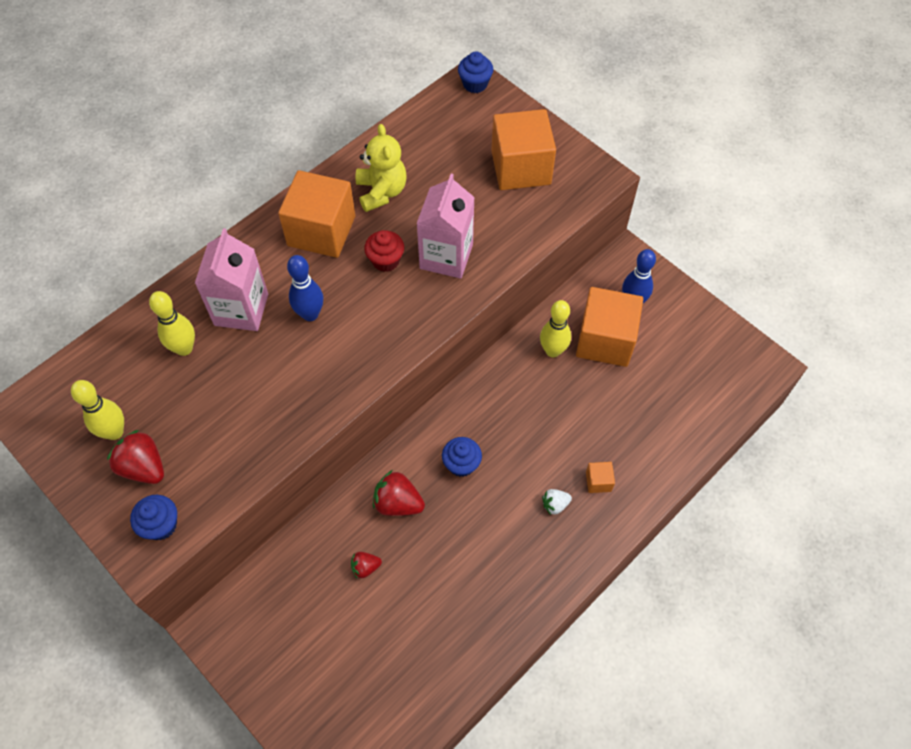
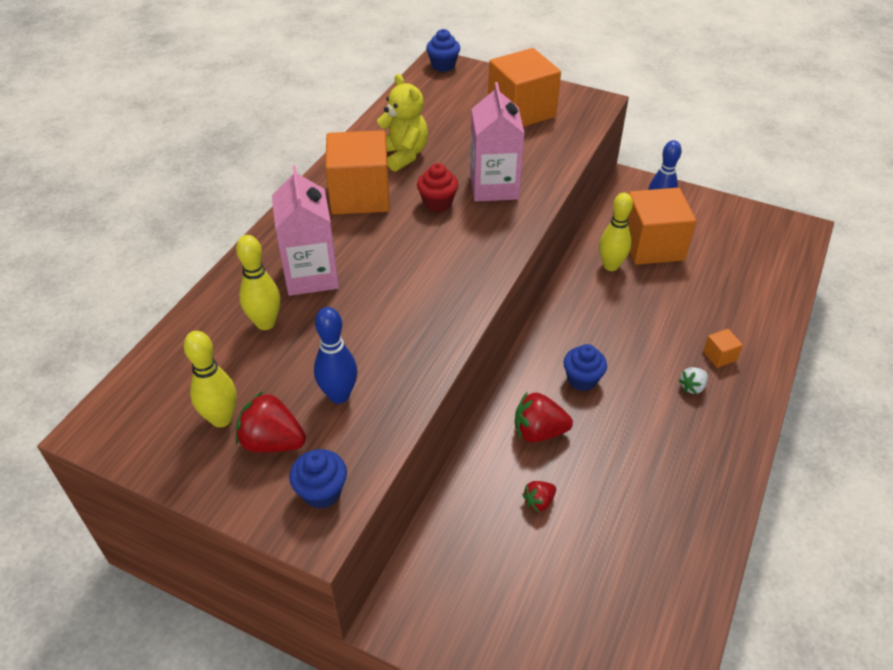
camera: 20 degrees left, 15 degrees down
blue bowling pin [287,255,323,321] -> blue bowling pin moved to [314,307,357,404]

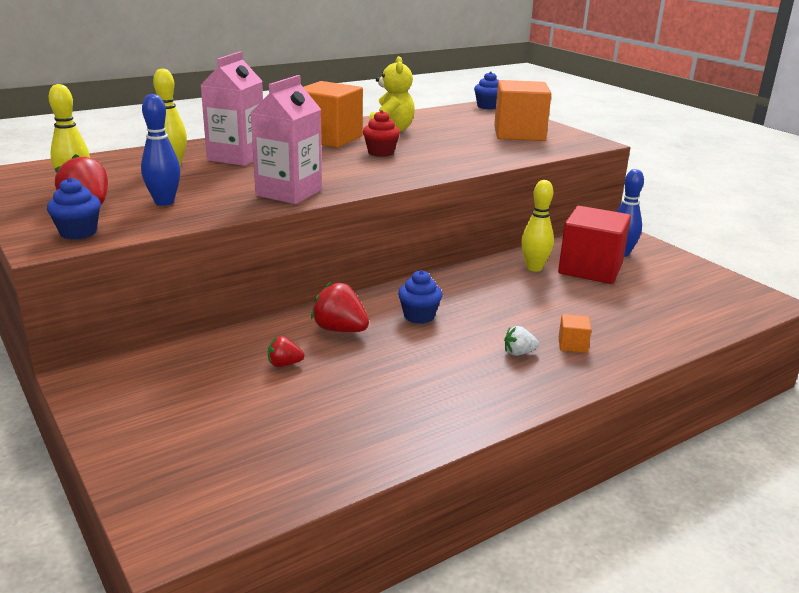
camera: 30 degrees right, 20 degrees down
pink carton [470,82,525,202] -> pink carton moved to [250,75,322,204]
orange cube [628,188,696,265] -> red cube [558,206,631,284]

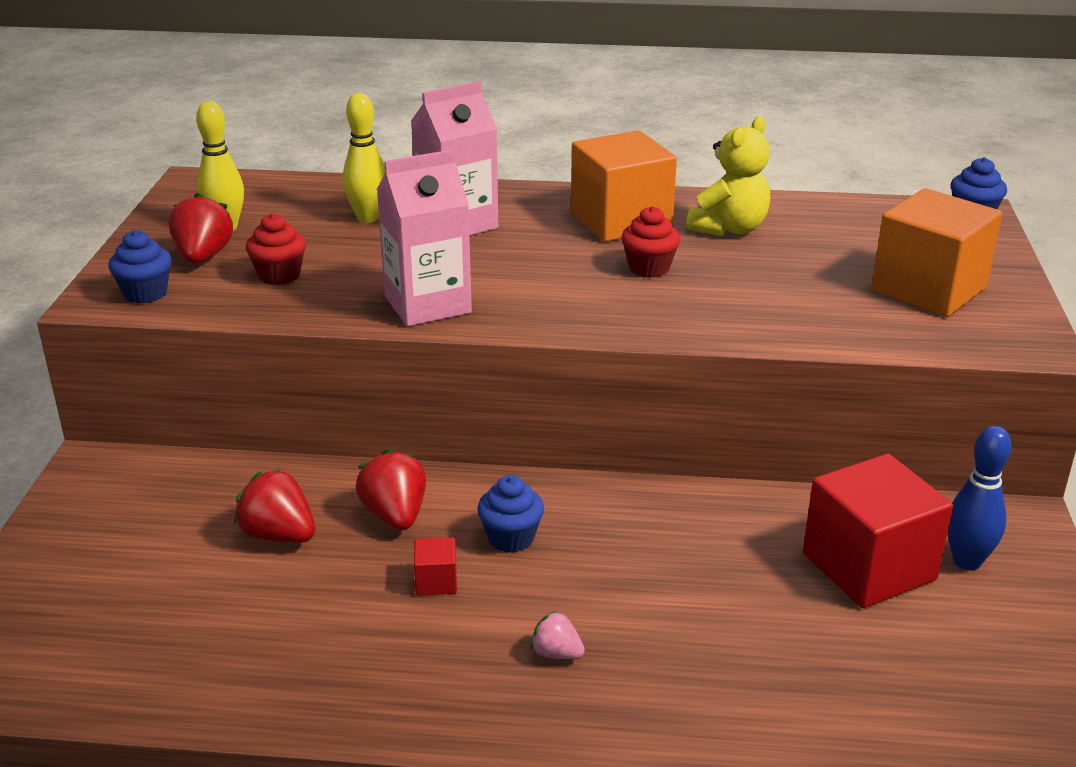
camera: 40 degrees right, 5 degrees up
blue bowling pin [141,94,180,206] -> red cupcake [246,213,306,285]
red strawberry [268,336,304,367] -> red strawberry [234,469,315,543], size x1.74
white strawberry [504,326,539,356] -> pink strawberry [531,611,585,659]
yellow bowling pin [521,180,554,272] -> none
orange cube [559,314,591,353] -> none
none -> red cube [414,537,457,596]

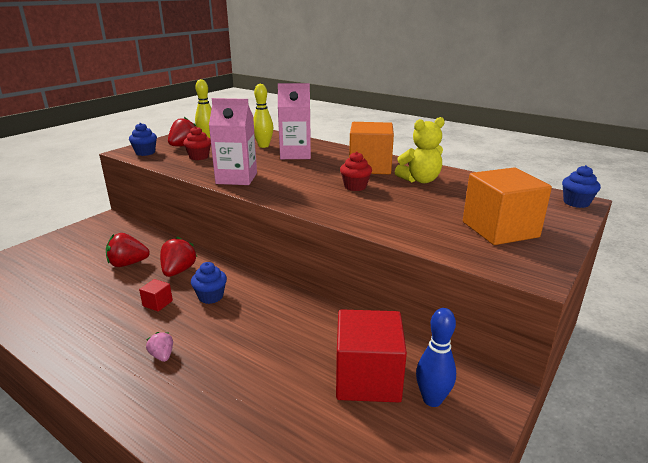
camera: 30 degrees right, 5 degrees down
red strawberry [234,469,315,543] -> red strawberry turned 75 degrees counterclockwise [106,233,150,267]

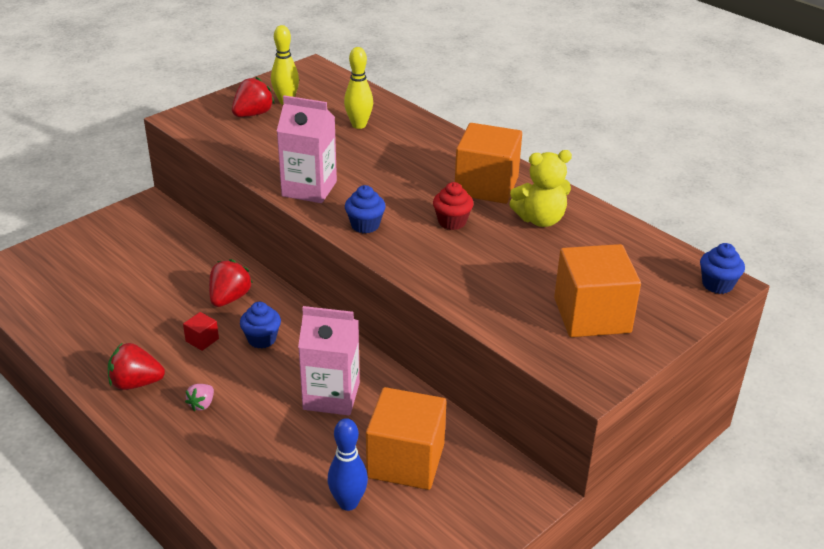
camera: 10 degrees right, 10 degrees up
red strawberry [106,233,150,267] -> red strawberry moved to [108,343,165,390]
blue cupcake [129,123,157,156] -> blue cupcake moved to [345,185,386,233]
pink strawberry [146,332,173,362] -> pink strawberry turned 135 degrees counterclockwise [185,384,214,411]
red cupcake [183,126,211,160] -> none
pink carton [278,83,311,159] -> pink carton moved to [298,306,360,415]
red cube [336,309,407,402] -> orange cube [366,387,447,490]
blue bowling pin [416,308,456,407] -> blue bowling pin moved to [328,418,368,511]

